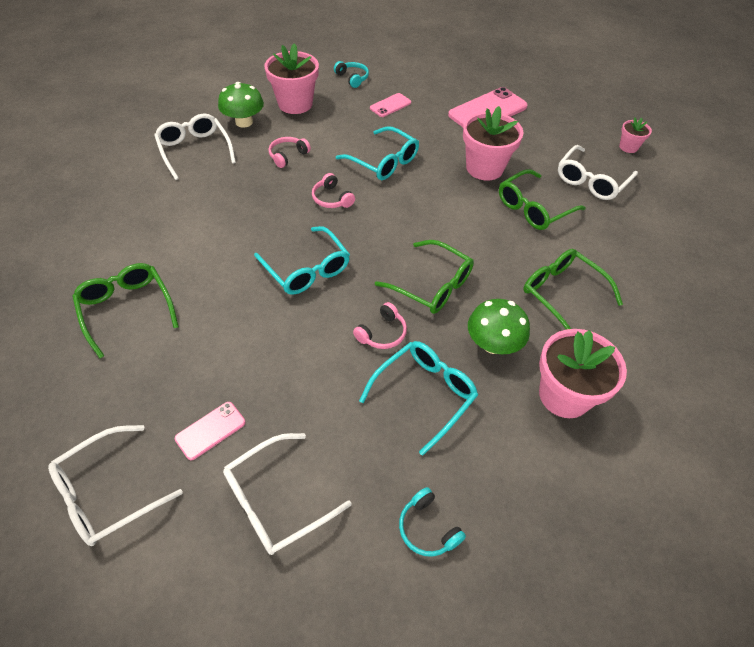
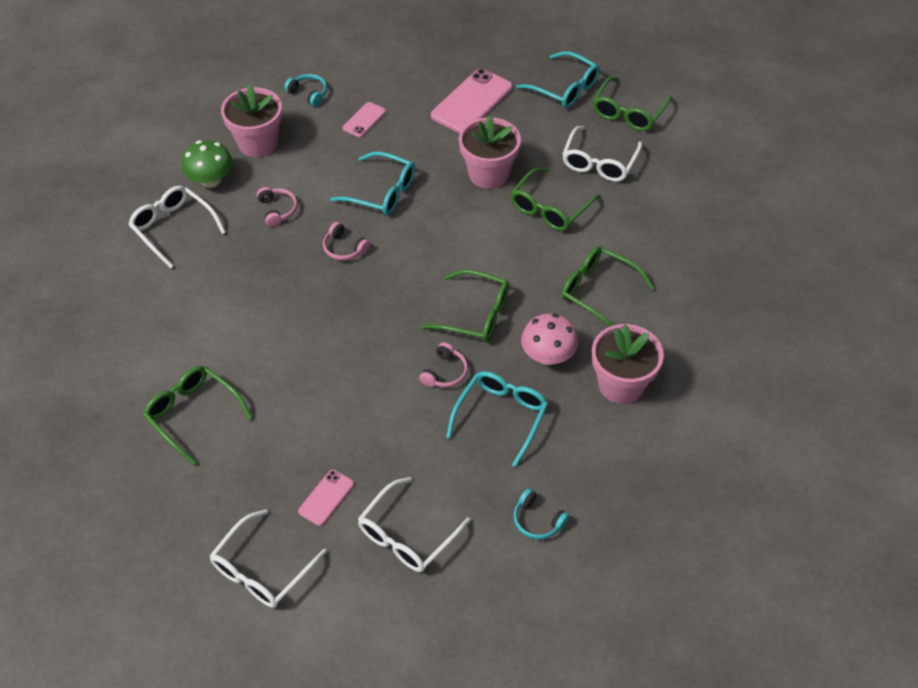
camera: 15 degrees left, 0 degrees up
turquoise glasses [254,226,350,295] -> turquoise glasses moved to [516,51,600,108]
pink headphones [269,137,311,168] -> pink headphones turned 135 degrees clockwise [257,187,298,227]
green mushroom [468,299,530,354] -> pink mushroom [521,313,578,365]
pink flower pot [619,118,652,153] -> green glasses [593,77,672,131]

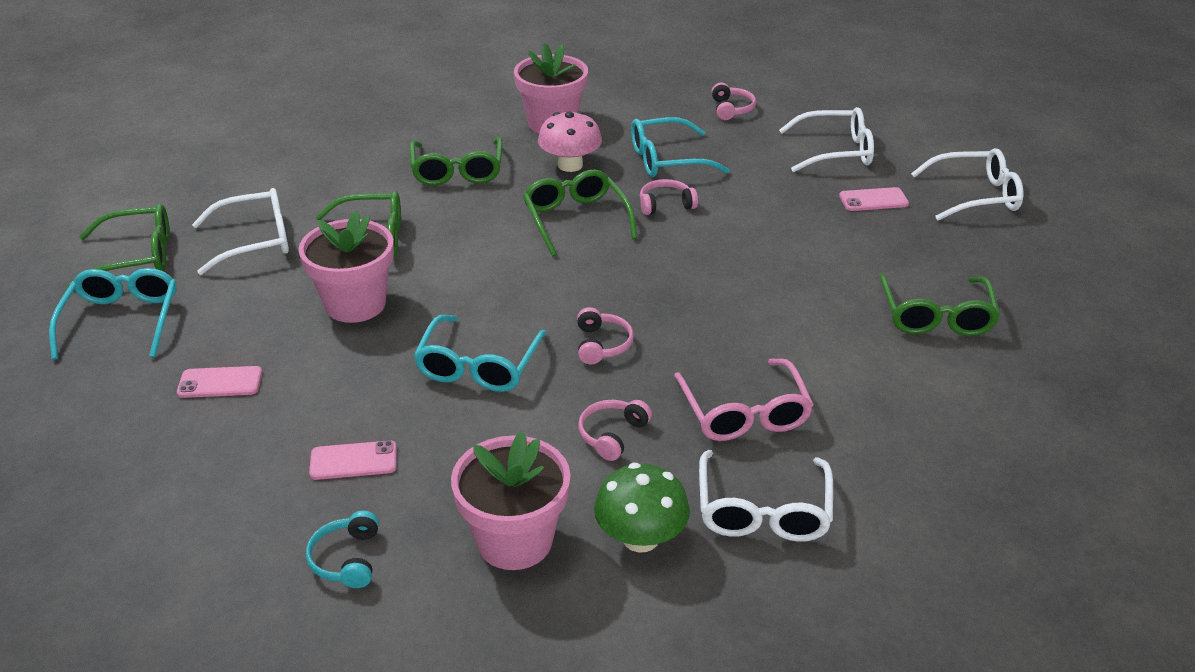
camera: 130 degrees left, 15 degrees down
turquoise glasses [330,151,415,215] -> turquoise glasses turned 150 degrees counterclockwise [413,315,546,392]
pink phone [431,69,512,133] -> pink phone [177,366,262,398], size x0.52
turquoise headphones [514,488,570,539] -> pink headphones [711,83,756,120]
none -> pink glasses [674,359,814,441]

